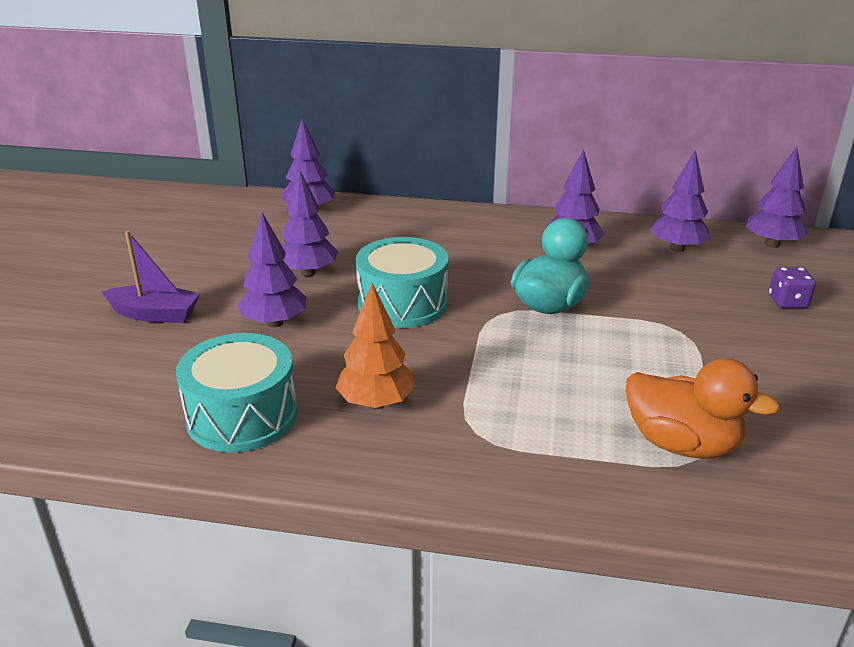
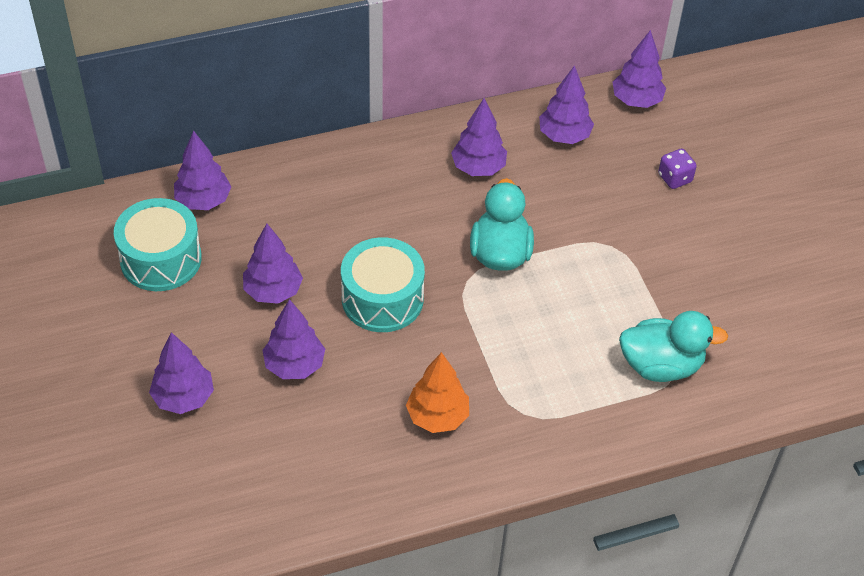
camera: 30 degrees left, 20 degrees up
purple boat [101,231,200,323] -> purple tree [149,332,214,414]
turquoise drum [176,333,297,452] -> turquoise drum moved to [114,198,202,291]
orange duck [626,358,780,459] -> turquoise duck [619,311,728,382]

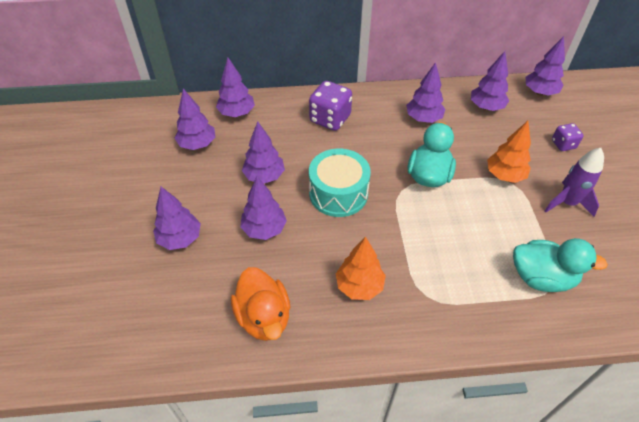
camera: 15 degrees right, 0 degrees up
turquoise drum [114,198,202,291] -> purple tree [175,89,215,150]
none -> orange duck [231,267,290,341]
none -> purple dice [309,81,352,131]
none -> orange tree [487,121,531,183]
none -> purple rocket [545,148,604,217]

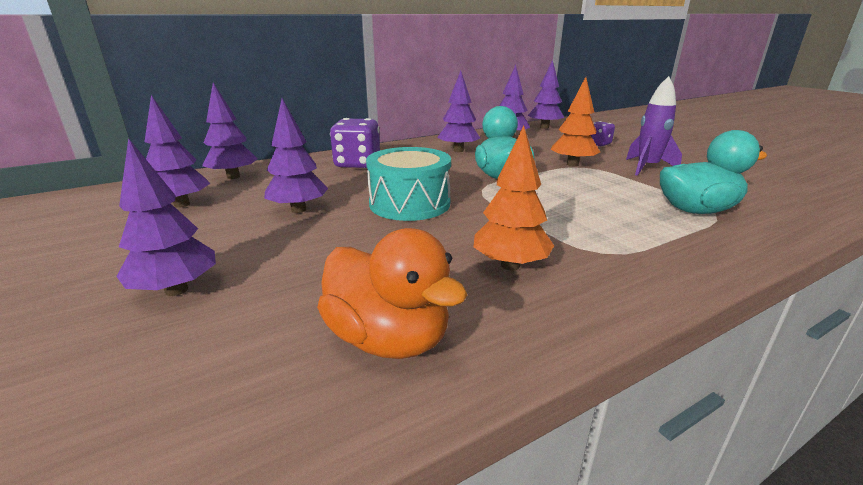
camera: 25 degrees left, 25 degrees down
purple tree [240,177,287,240] -> none

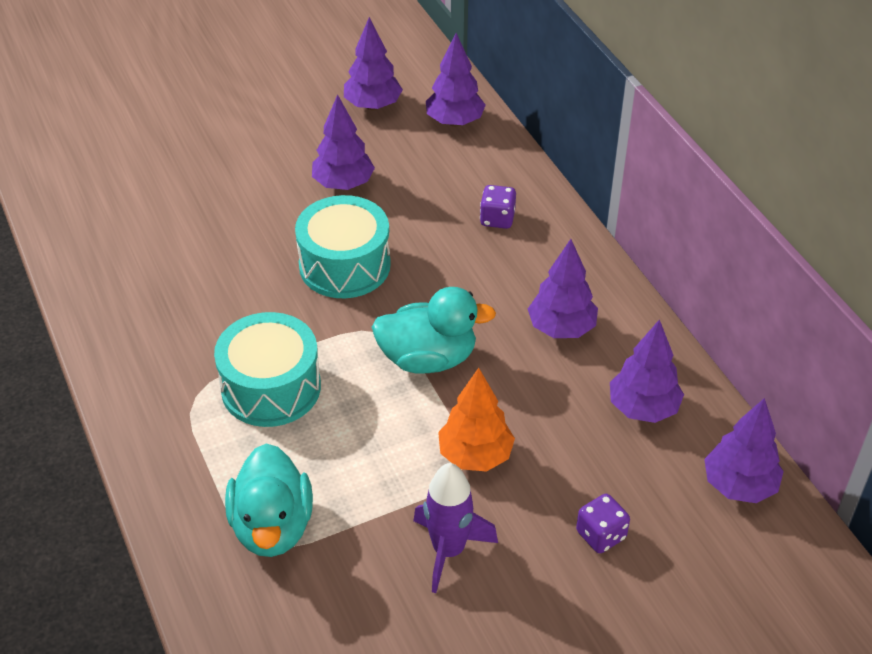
camera: 95 degrees right, 20 degrees up
purple tree [116,138,216,296] -> none
orange duck [317,228,467,359] -> none
purple dice [330,118,380,168] -> purple dice [480,185,516,229], size x0.57
orange tree [473,126,554,271] -> none
none -> turquoise drum [214,312,321,427]

